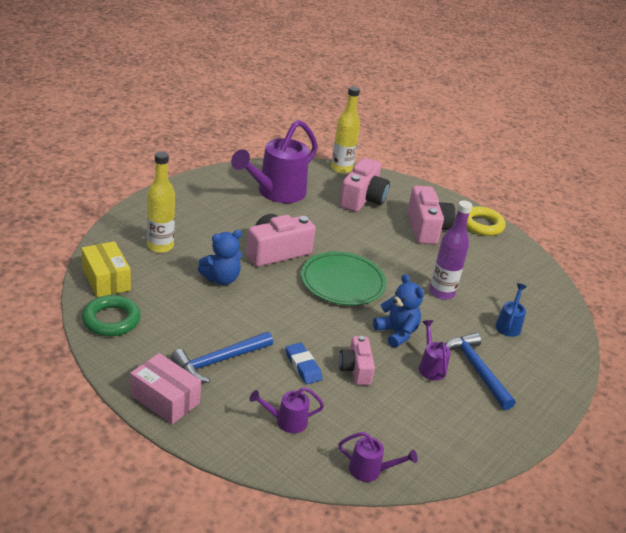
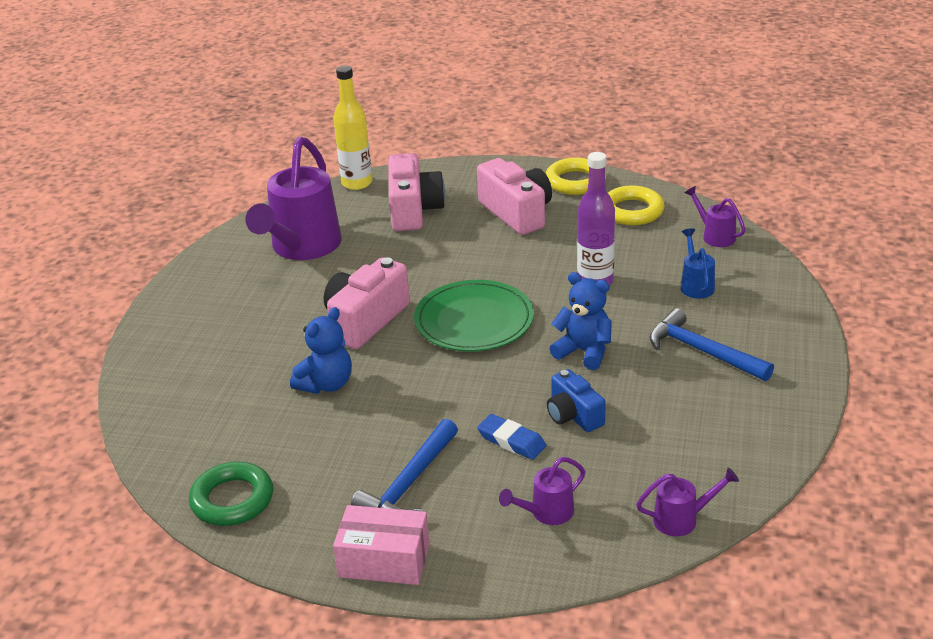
camera: 20 degrees left, 0 degrees up
yellow box [81,241,131,297] -> none
yellow bottle [147,152,175,253] -> none
pink camera [339,336,375,385] -> blue camera [547,369,606,432]
purple watering can [419,320,451,381] -> purple watering can moved to [685,186,745,247]
none -> yellow ring [608,185,665,225]

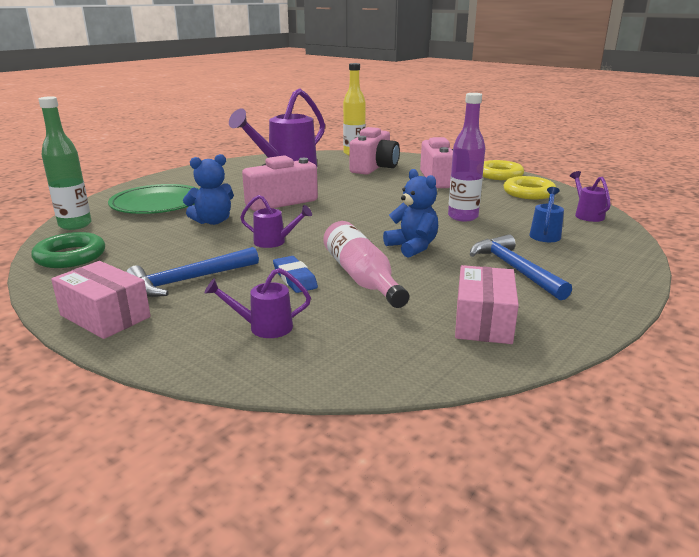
camera: 25 degrees right, 10 degrees down
green plate [414,280,534,352] -> green plate moved to [108,184,199,214]
blue camera [547,369,606,432] -> pink bottle [323,221,409,308]
purple watering can [636,467,739,536] -> purple watering can moved to [240,195,312,248]
none -> green bottle [38,97,92,230]
none -> pink box [455,265,519,344]

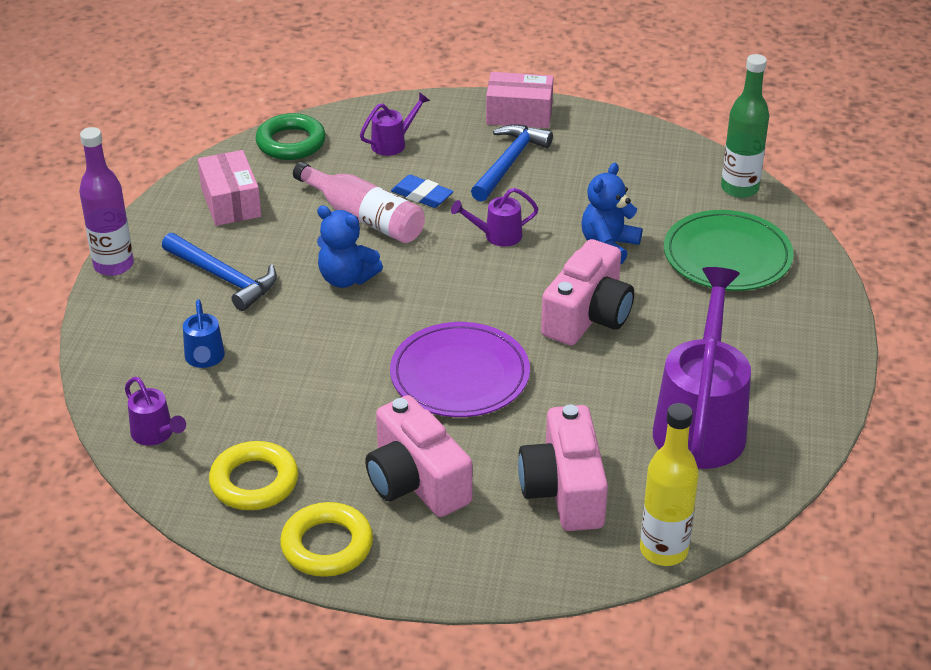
camera: 150 degrees right, 15 degrees up
green ring [31,232,105,268] -> green ring moved to [255,113,326,160]
purple bottle [448,93,485,221] -> purple bottle moved to [79,127,134,276]
none -> purple plate [390,322,530,417]

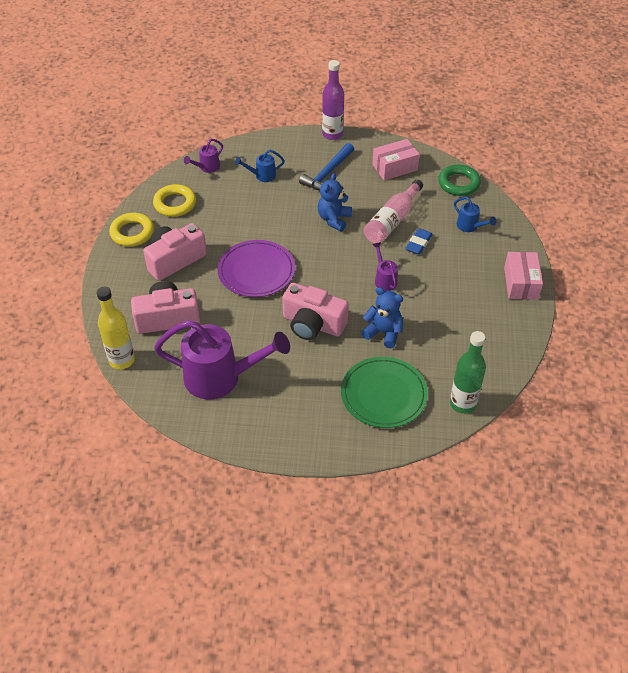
camera: 85 degrees right, 10 degrees up
purple watering can [360,92,430,156] -> blue watering can [454,197,497,232]
blue hammer [471,124,553,202] -> none

